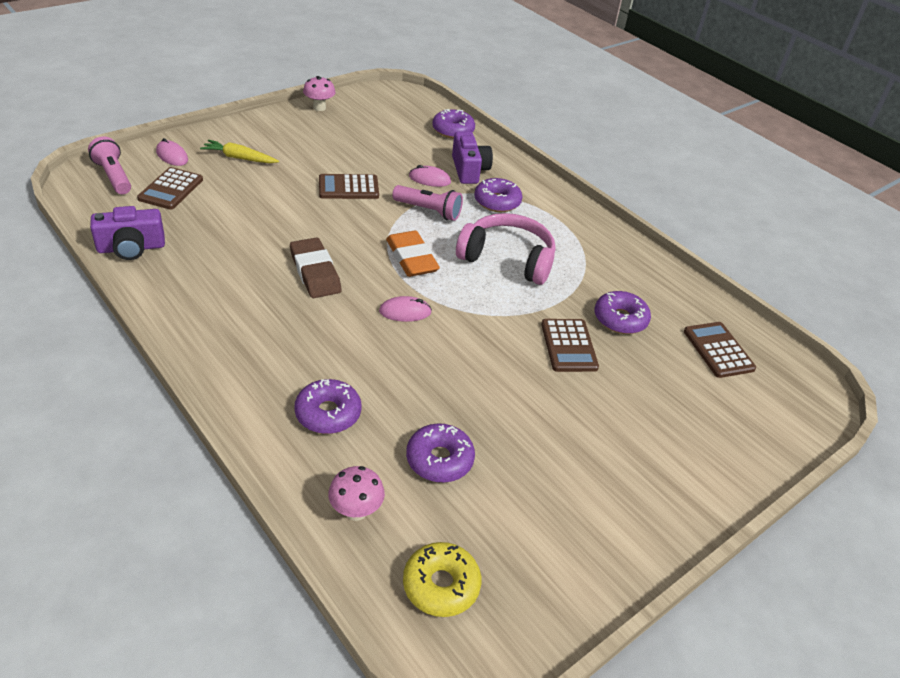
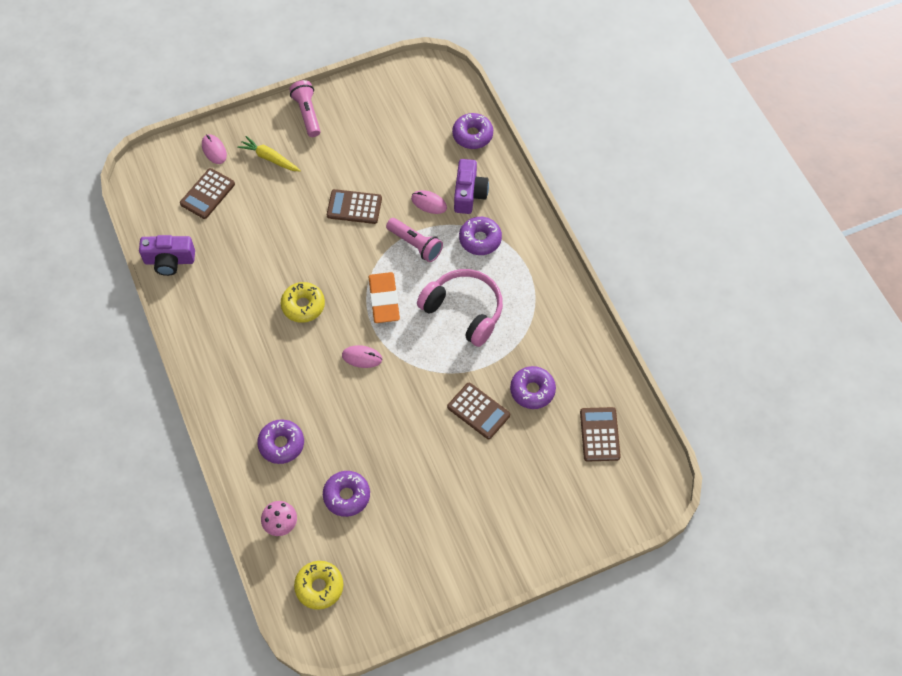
camera: 20 degrees right, 20 degrees up
pink flashlight [88,136,131,194] -> pink flashlight moved to [289,80,320,137]
brown eraser [290,237,342,298] -> yellow donut [281,282,325,323]
pink mushroom [303,76,336,111] -> none
brown calculator [541,319,599,372] -> brown calculator turned 60 degrees counterclockwise [447,383,510,439]

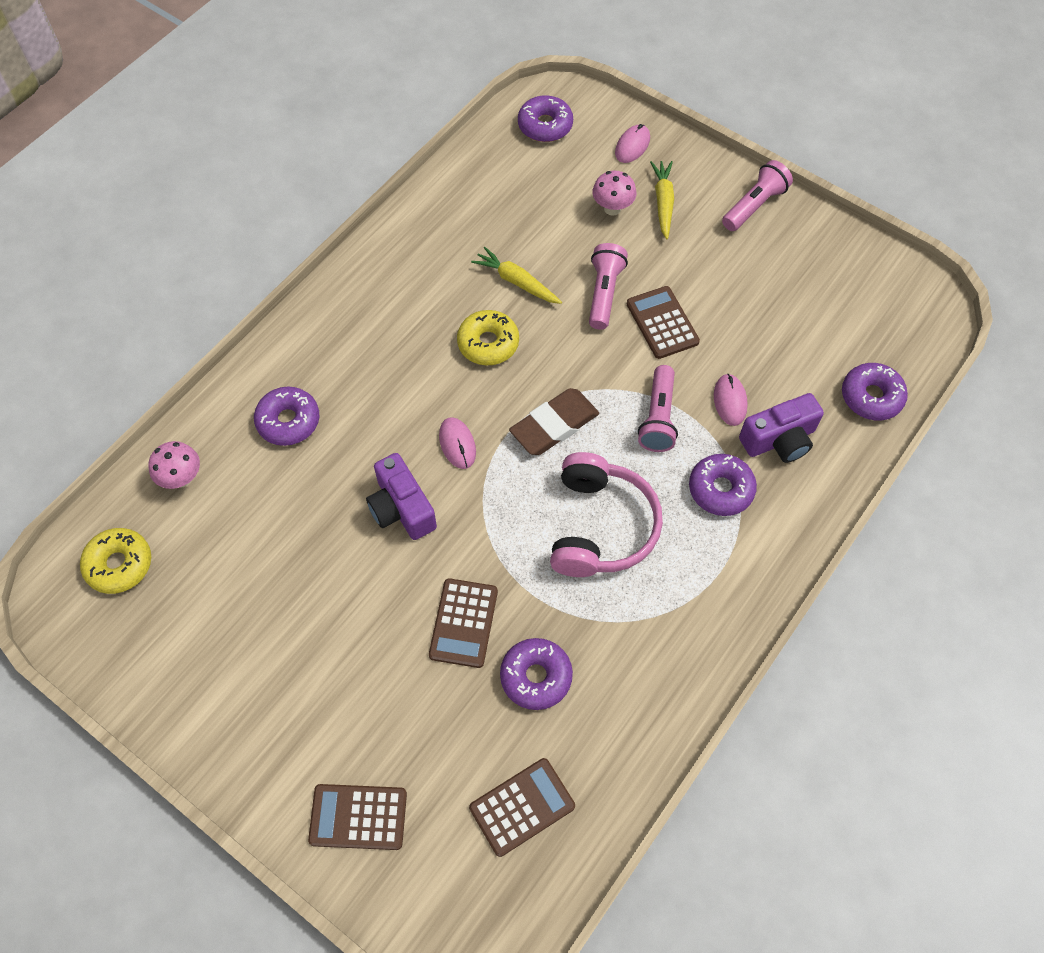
camera: 60 degrees right, 0 degrees up
purple camera [139,235,195,276] -> purple camera moved to [366,453,437,540]
brown calculator [180,168,235,219] -> brown calculator moved to [308,784,407,850]
purple donut [323,471,370,517] -> purple donut moved to [518,95,573,142]
orange eraser [369,272,400,323] -> brown eraser [509,388,599,455]
none -> yellow carrot [471,247,562,304]
none -> pink flashlight [589,243,628,330]
none -> pink mushroom [592,171,637,216]

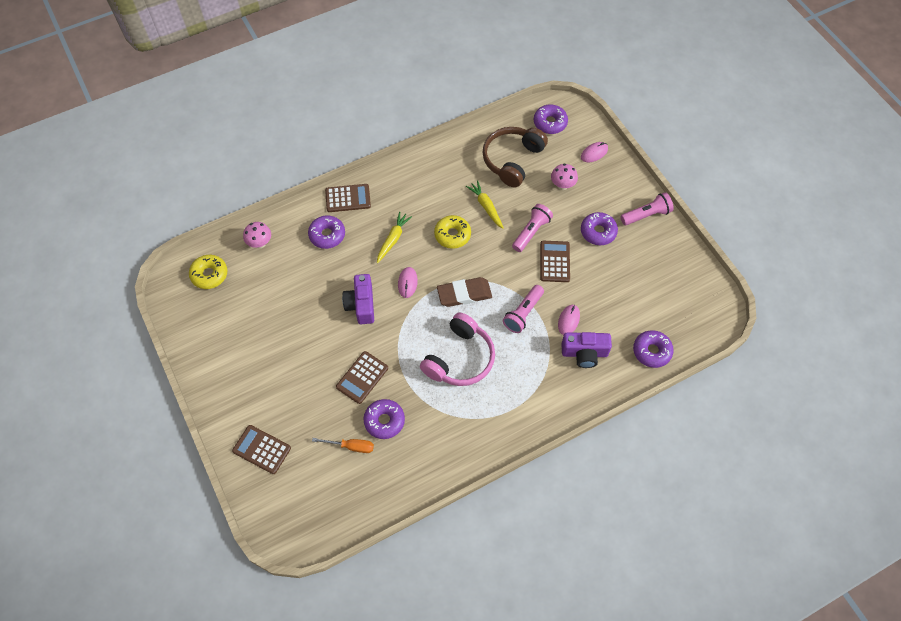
camera: 25 degrees right, 0 degrees up
brown calculator [469,758,575,857] -> brown calculator moved to [325,184,371,212]
yellow carrot [650,161,674,239] -> yellow carrot moved to [377,212,412,263]
purple donut [689,454,757,516] -> purple donut moved to [581,212,618,245]
none -> orange screwdriver [312,438,374,453]
none -> brown headphones [482,127,548,187]

